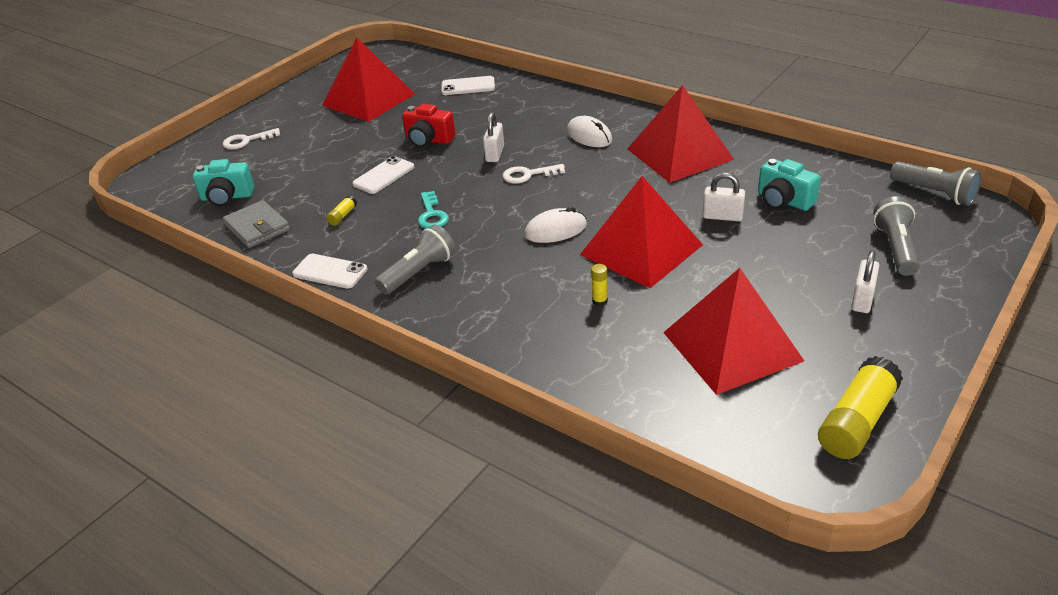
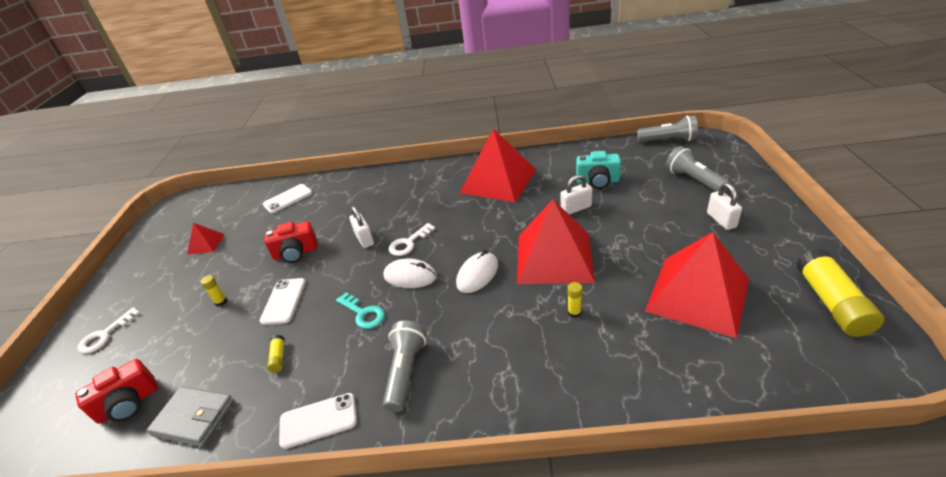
camera: 35 degrees left, 0 degrees up
turquoise camera [193,159,254,206] -> red camera [75,359,158,424]
red pyramid [322,37,415,122] -> red pyramid [187,223,225,254], size x0.45
white mouse [567,116,612,147] -> white mouse moved to [383,258,437,288]
none -> yellow glue stick [201,275,227,307]

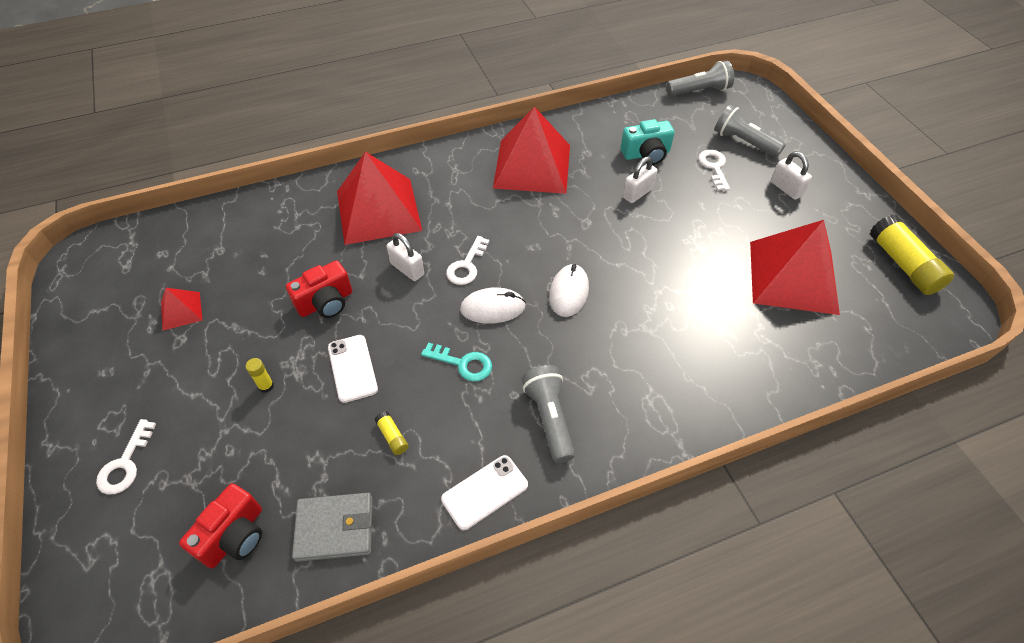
camera: 25 degrees left, 15 degrees up
white phone [263,184,312,213] -> none
red pyramid [517,199,595,284] -> red pyramid moved to [337,152,422,245]
yellow glue stick [568,282,582,318] -> none
none -> white key [698,150,730,191]

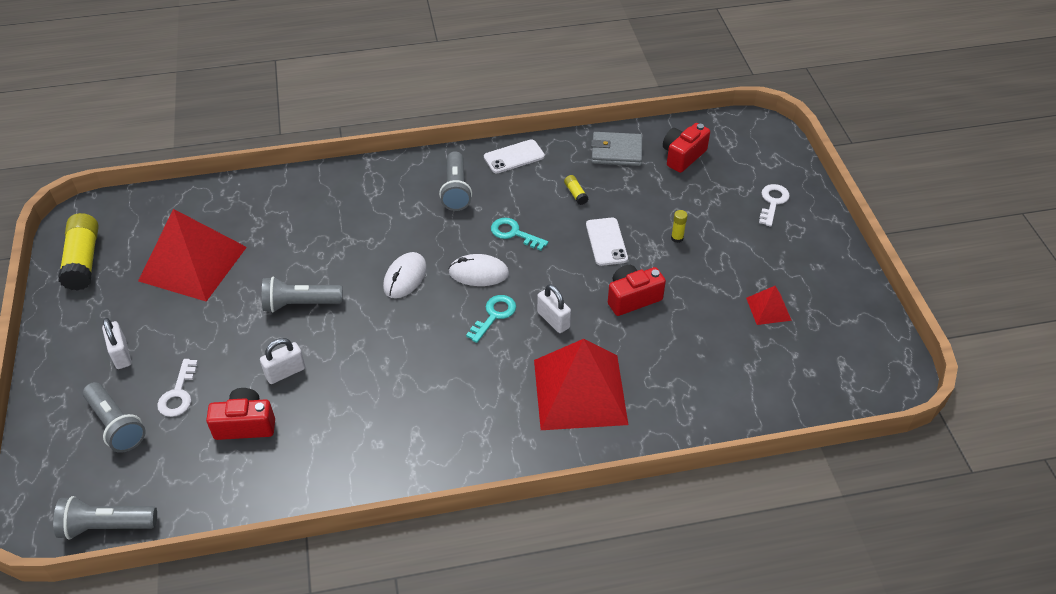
camera: 170 degrees left, 5 degrees down
white key [446,236,490,285] -> turquoise key [466,295,516,343]
red pyramid [493,106,570,194] -> none
turquoise camera [621,119,675,165] -> red camera [206,388,275,440]
none -> grey flashlight [262,277,342,312]

